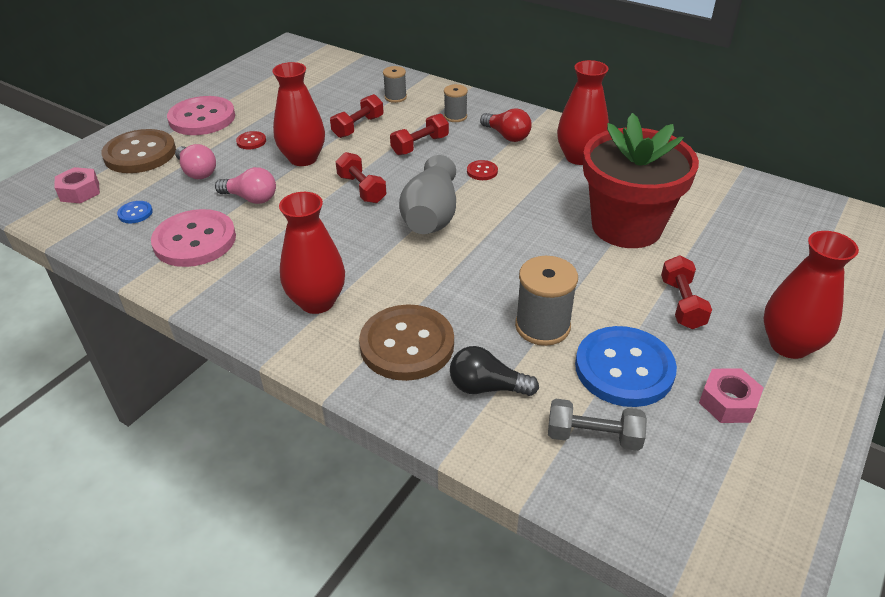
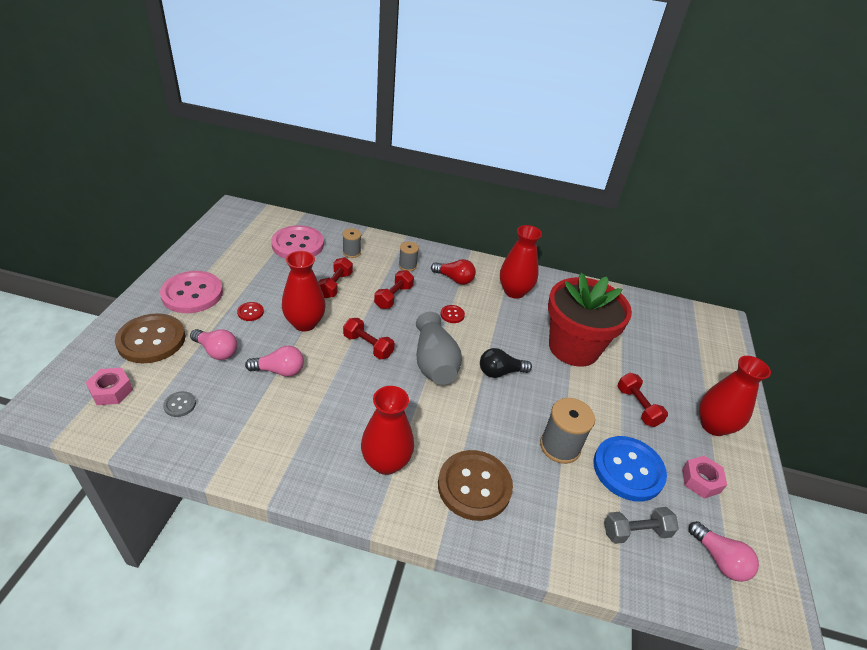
camera: 25 degrees left, 0 degrees up
blue button [117,201,153,223] -> grey button [163,391,196,417]
pink button [151,209,236,267] -> pink button moved to [271,225,324,259]
black light bulb [450,346,539,396] -> black light bulb moved to [480,348,532,378]
none -> pink light bulb [689,521,759,582]

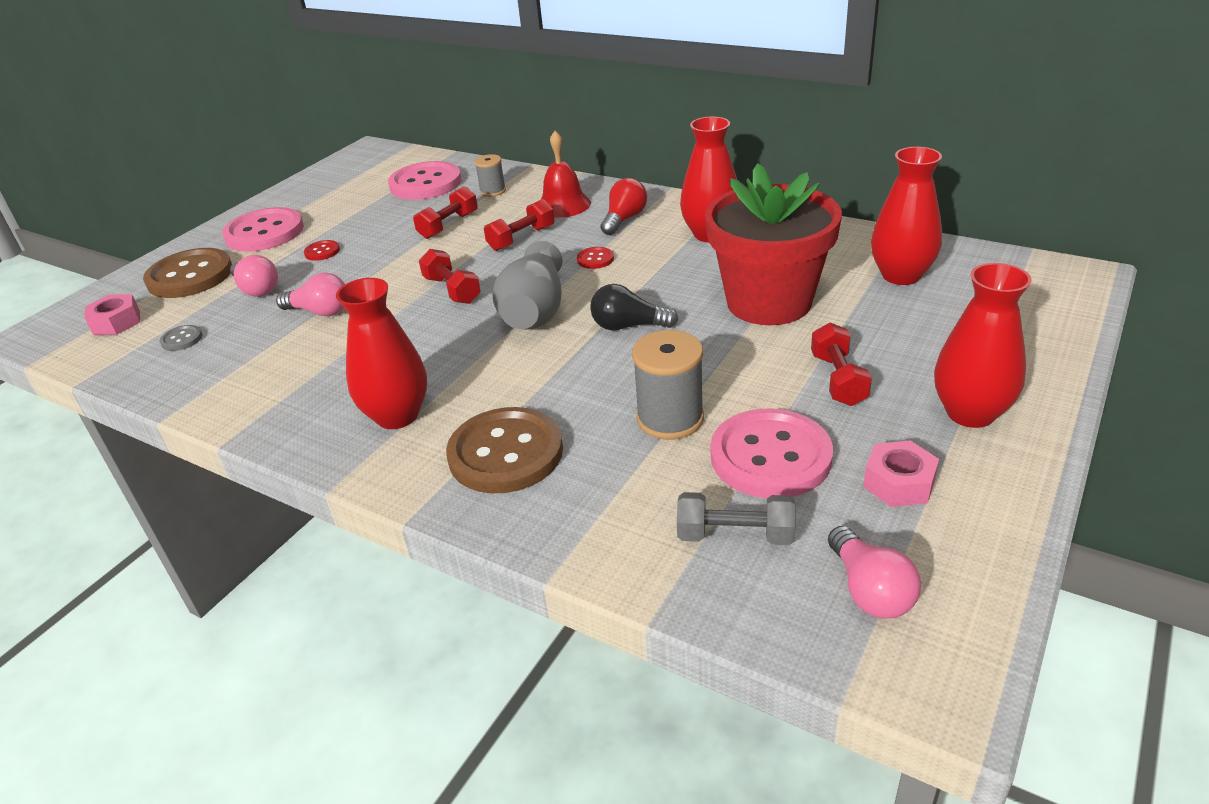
camera: 25 degrees right, 5 degrees down
red vase [282,251,326,332] -> red vase moved to [871,147,942,285]
grey spool [399,242,419,271] -> red bell [540,131,591,218]
red light bulb [431,259,476,285] -> red light bulb turned 105 degrees counterclockwise [601,178,647,235]
blue button [594,436,667,501] -> pink button [711,408,833,498]

